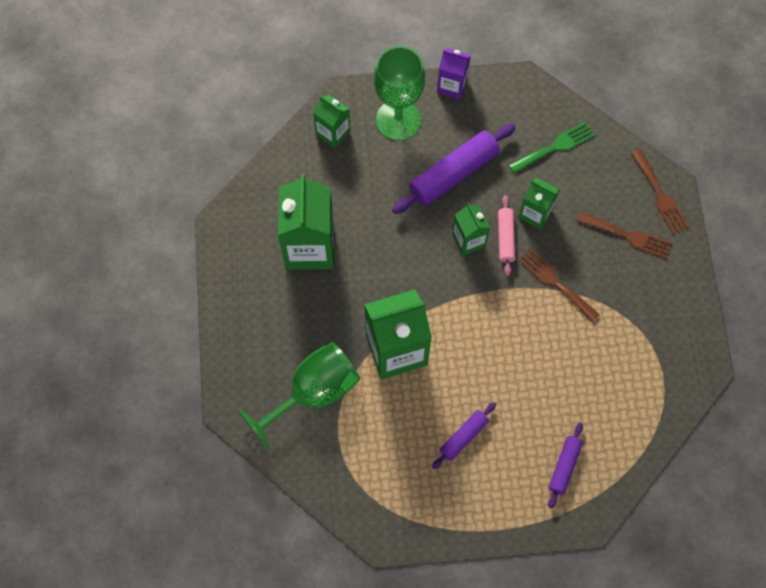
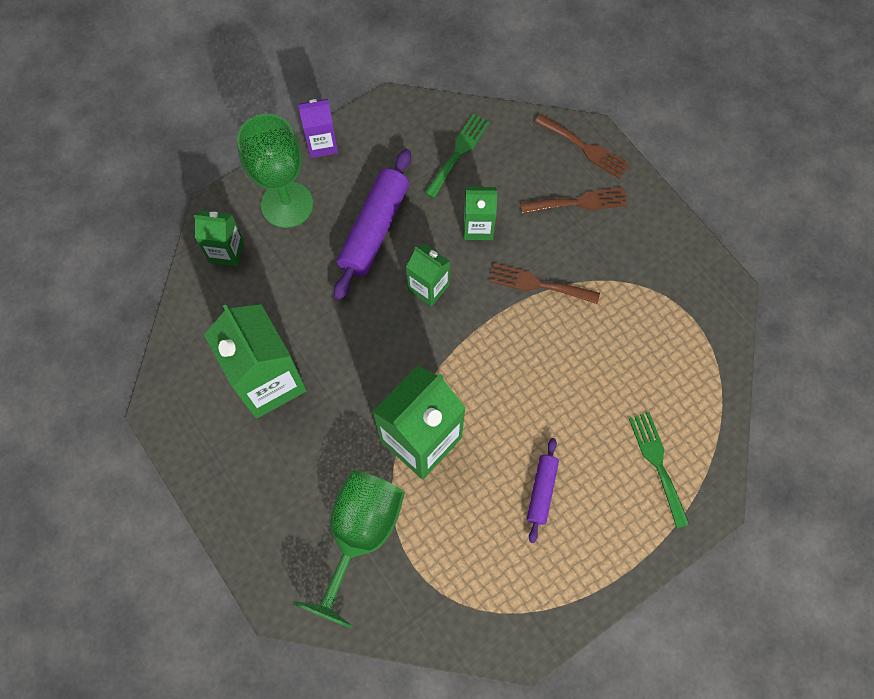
camera: 30 degrees left, 0 degrees up
pink rolling pin [498,195,515,276] -> none
purple rolling pin [548,423,583,509] -> green fork [629,412,690,528]

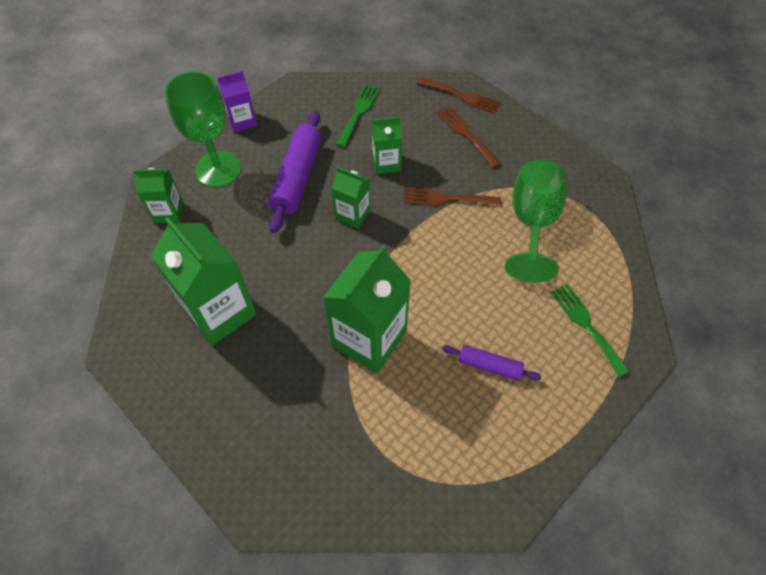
camera: 10 degrees left, 10 degrees down
green goblet [293,470,405,628] -> green goblet moved to [505,160,567,283]
brown fork [520,187,628,214] -> brown fork turned 105 degrees counterclockwise [437,106,501,168]
purple rolling pin [527,438,559,543] -> purple rolling pin turned 75 degrees counterclockwise [442,345,541,381]

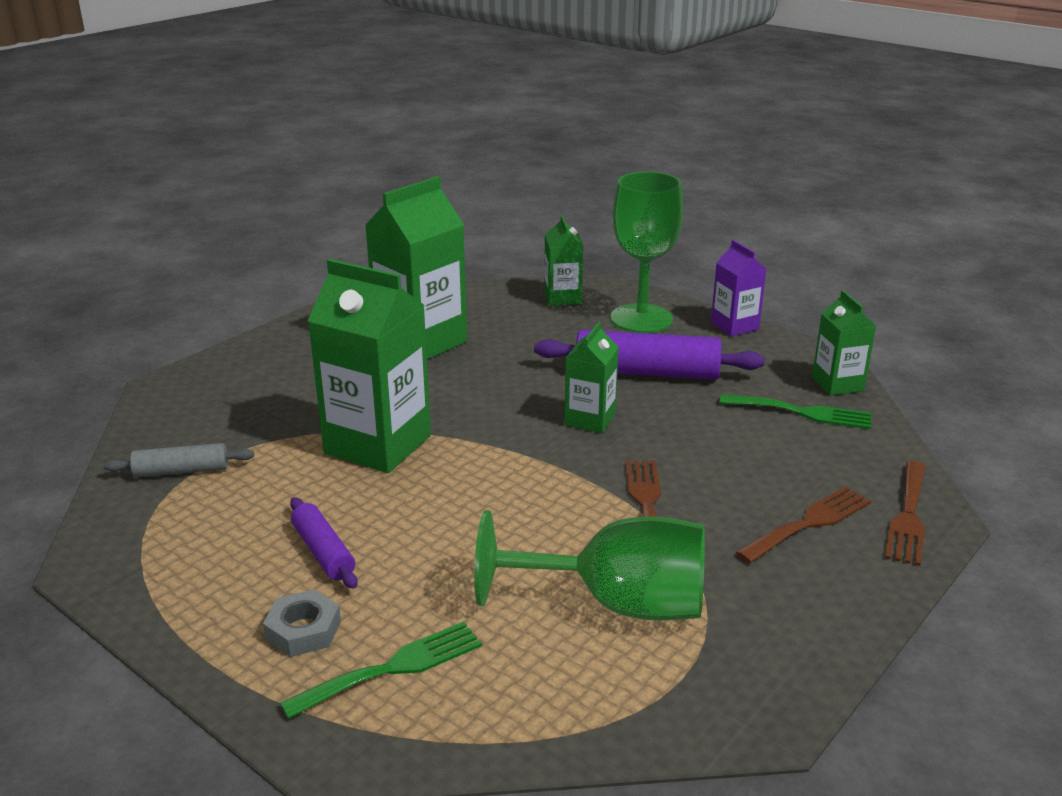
camera: 85 degrees right, 30 degrees down
green carton [372,117,402,174] -> green carton moved to [812,290,876,396]
purple rolling pin [442,345,541,381] -> purple rolling pin turned 45 degrees counterclockwise [290,497,358,589]
none -> grey rolling pin [104,443,254,477]
none -> grey nut [263,589,341,657]

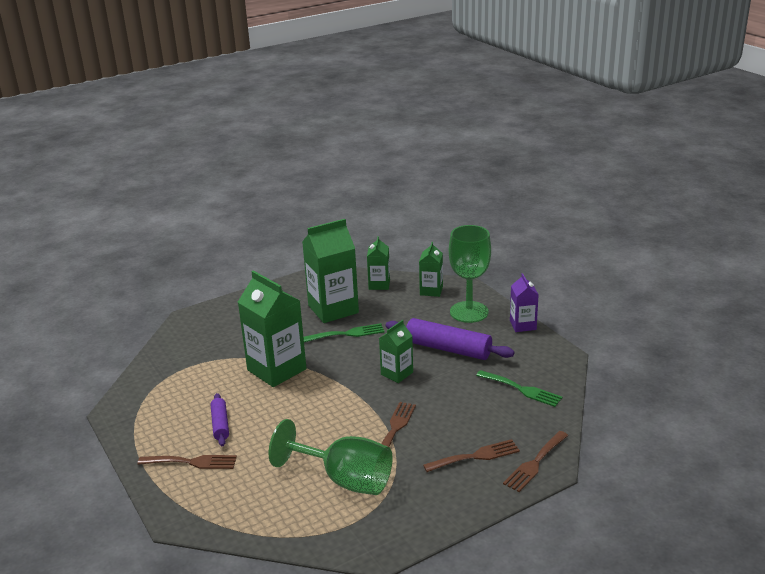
camera: 20 degrees right, 0 degrees up
grey rolling pin [104,443,254,477] -> none
grey nut [263,589,341,657] -> brown fork [137,455,237,469]
green fork [280,621,482,719] -> green fork moved to [303,323,385,343]
green carton [812,290,876,396] -> green carton moved to [367,236,390,290]

